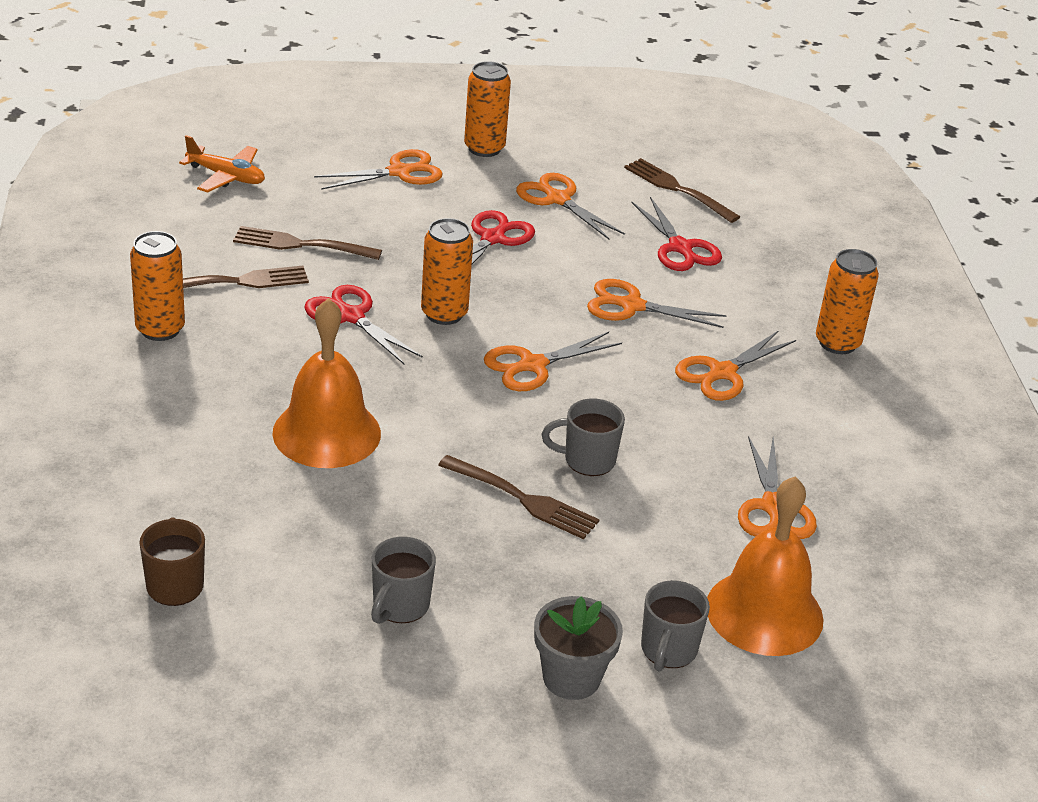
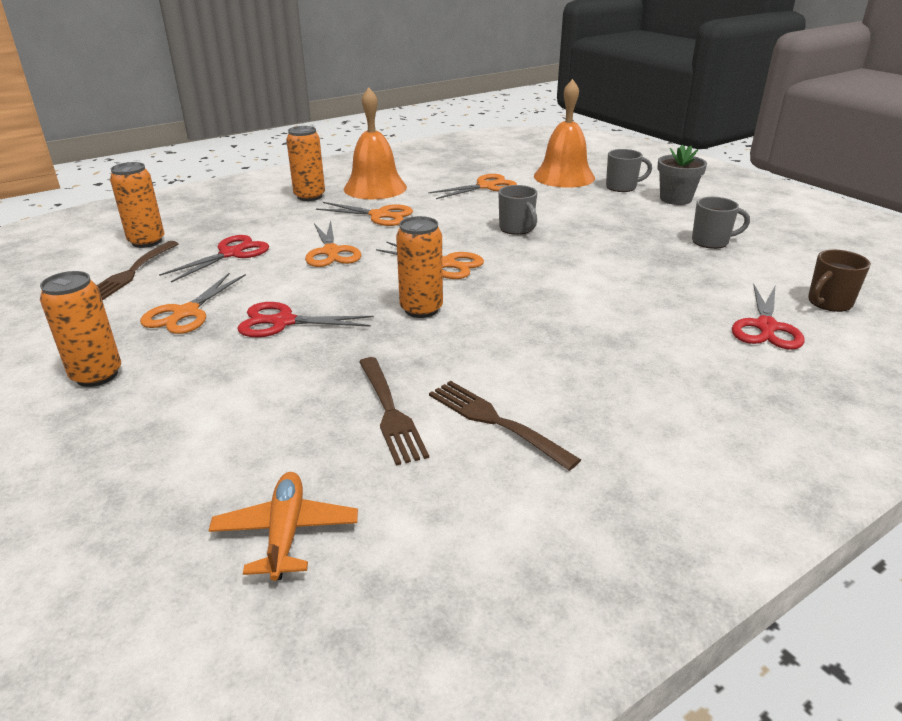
camera: 115 degrees left, 5 degrees down
orange can [130,231,185,341] -> orange can moved to [110,162,164,248]
orange bell [272,298,381,468] -> orange bell moved to [344,87,407,199]
red scissors [304,285,423,364] -> red scissors moved to [732,284,804,350]
orange scissors [314,149,442,190] -> none
brown fork [438,455,600,539] -> none

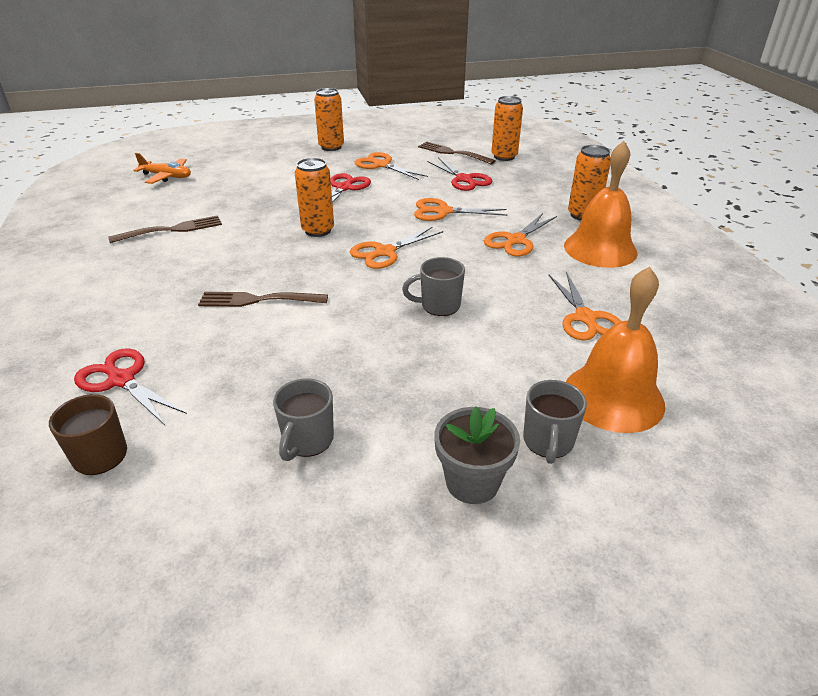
camera: 110 degrees right, 5 degrees up
brown fork [359,357,429,465] -> brown fork moved to [198,292,328,307]

